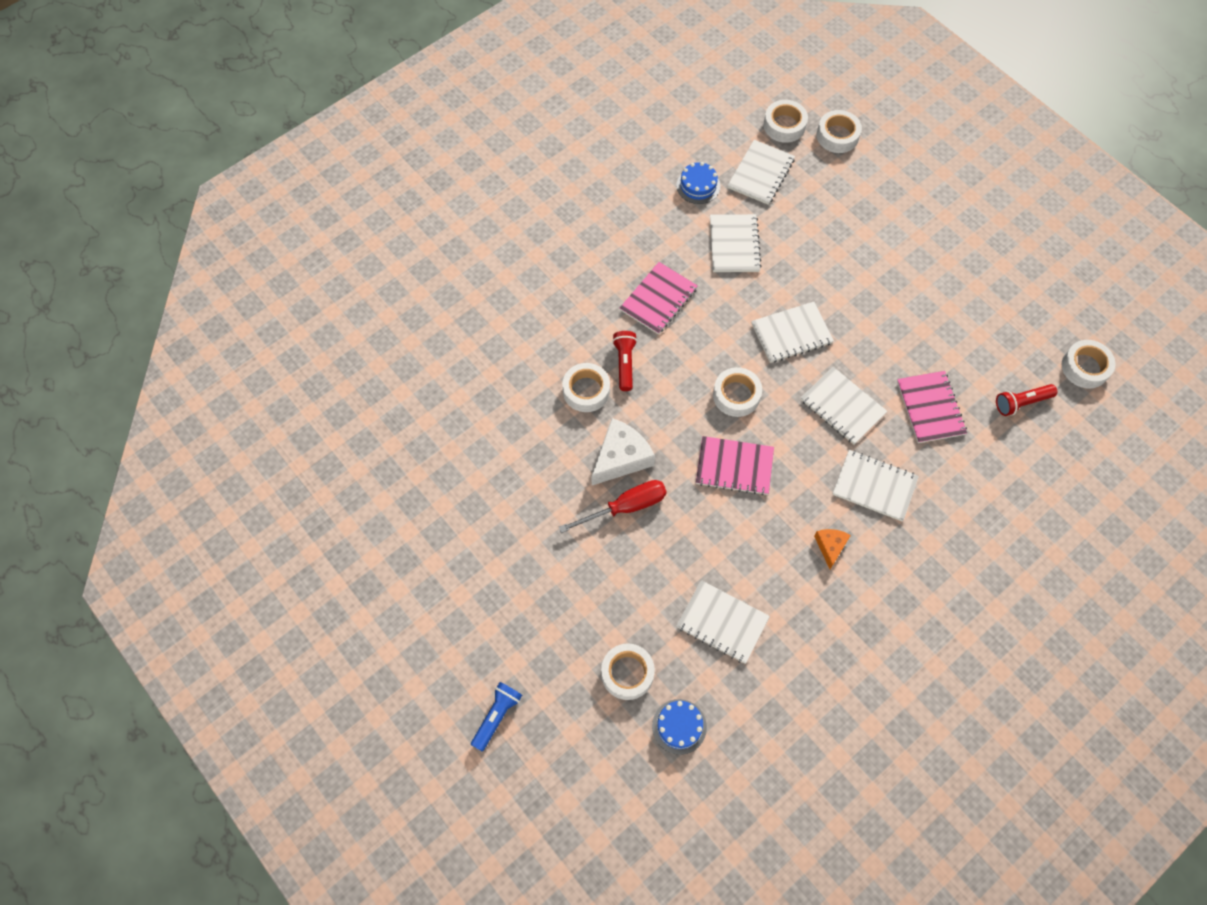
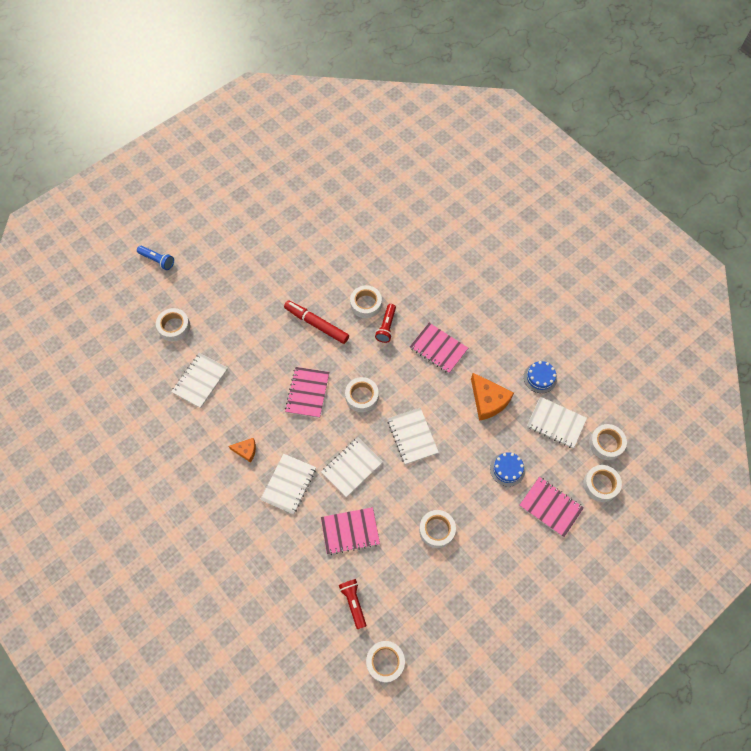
camera: 90 degrees right, 0 degrees up
red screwdriver [559,480,667,533] -> none
white cheese [591,418,655,485] -> red marker [284,300,349,344]
red flashlight [612,331,637,391] -> red flashlight turned 105 degrees clockwise [375,304,396,343]
blue cake [652,699,707,755] -> blue cake moved to [490,452,525,487]
white notebook [710,214,762,272] -> orange cheese [471,373,514,421]
none -> white tape [419,510,456,548]
none -> pink notebook [519,477,584,537]

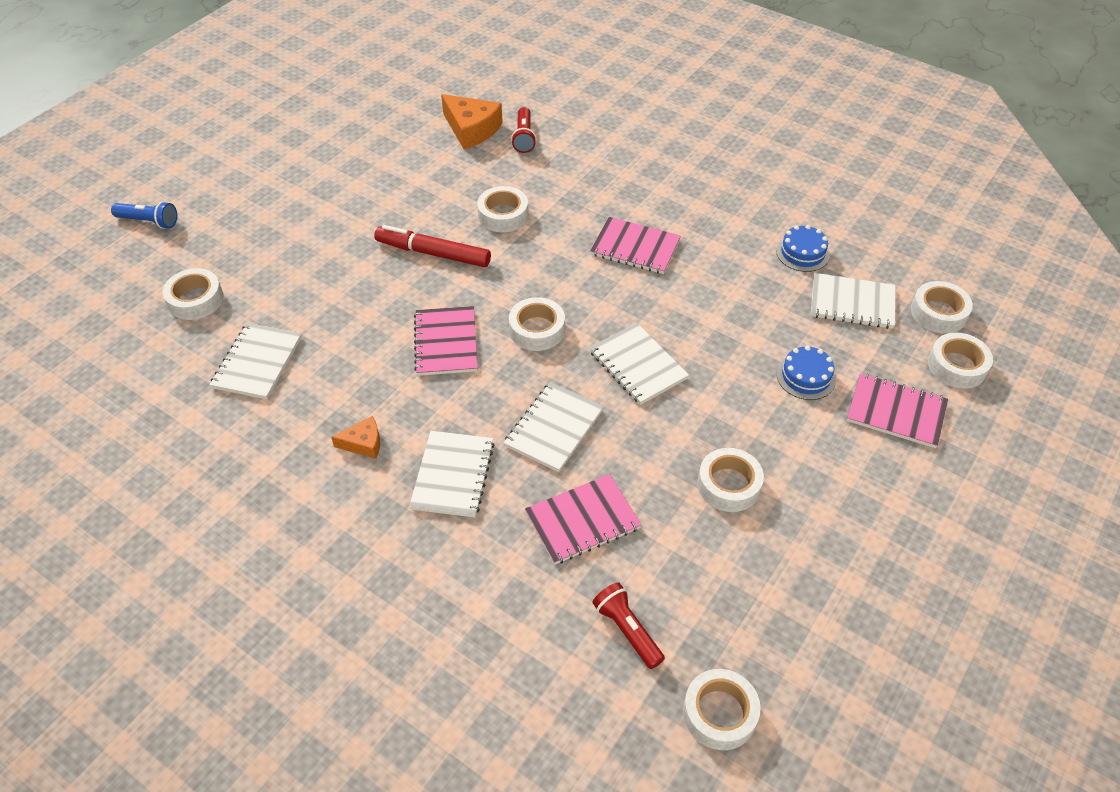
camera: 15 degrees left, 15 degrees down
red flashlight [375,304,396,343] -> red flashlight moved to [511,107,536,153]
orange cheese [471,373,514,421] -> orange cheese moved to [441,94,503,149]

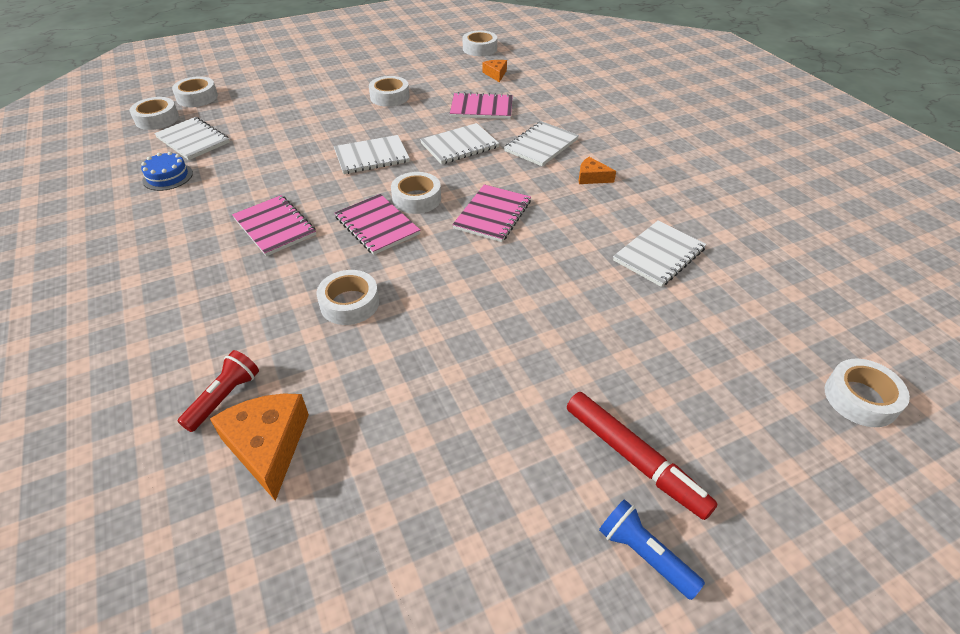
camera: 150 degrees left, 5 degrees down
blue flashlight [111,201,177,229] -> blue flashlight moved to [599,499,705,600]
white tape [163,268,223,320] -> white tape moved to [825,359,910,427]
red marker [374,225,491,267] -> red marker moved to [567,392,718,520]
white notebook [589,323,689,405] -> white notebook turned 75 degrees clockwise [334,135,410,174]
red flashlight [592,582,665,669] -> orange cheese [482,60,507,83]
blue cake [777,345,836,400] -> none
pink notebook [847,373,948,448] -> pink notebook moved to [335,194,421,255]

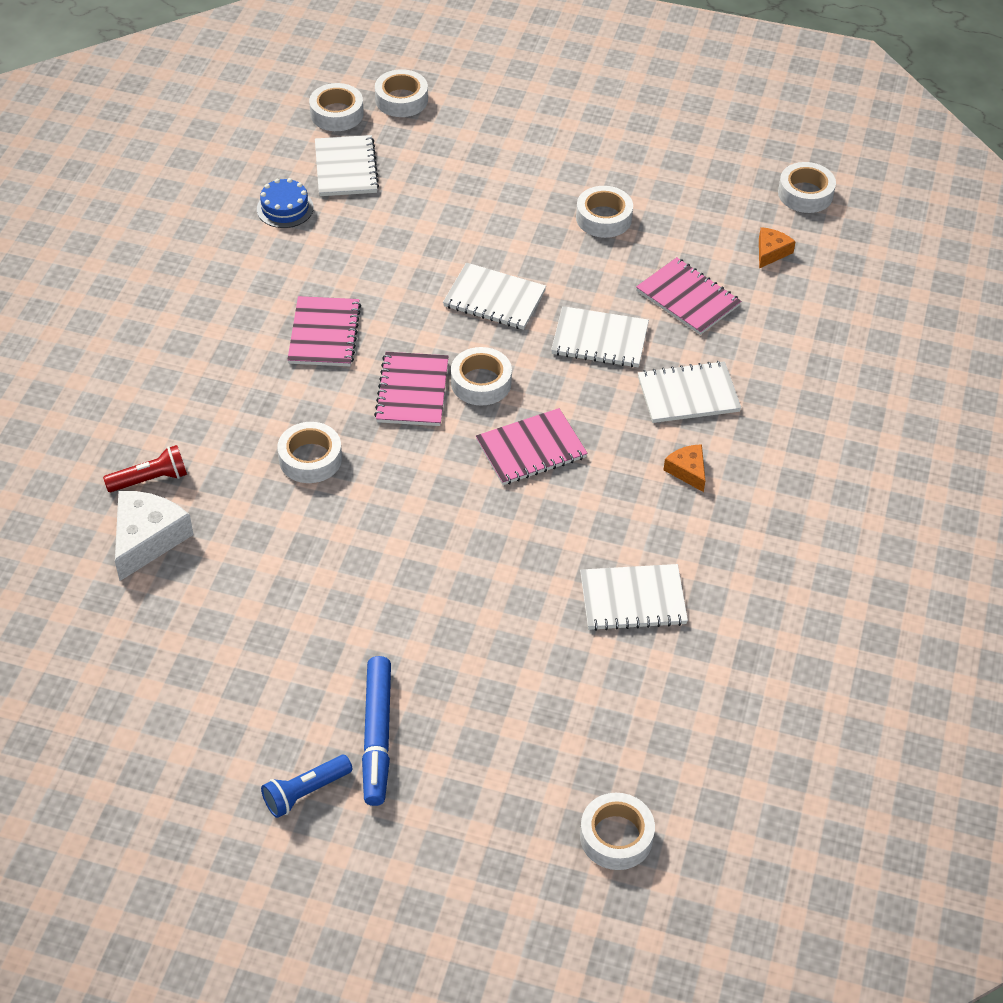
camera: 40 degrees right, 5 degrees up
orange cheese [210,394,309,501] -> white cheese [115,491,194,581]
red marker [567,392,718,520] -> blue marker [362,656,391,806]
blue flashlight [599,499,705,600] -> blue flashlight turned 120 degrees counterclockwise [261,755,352,818]

